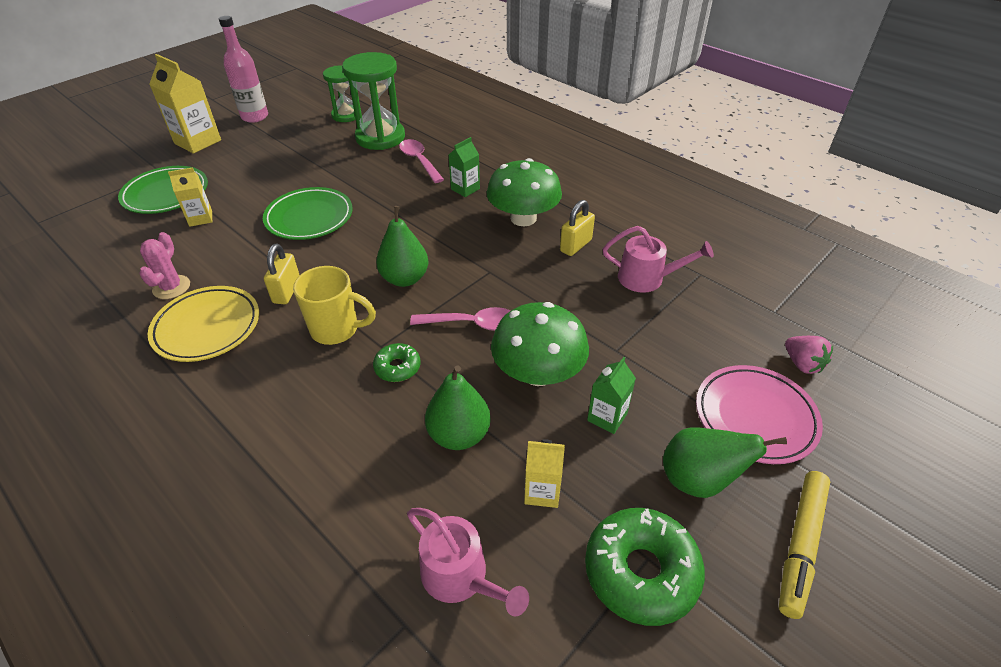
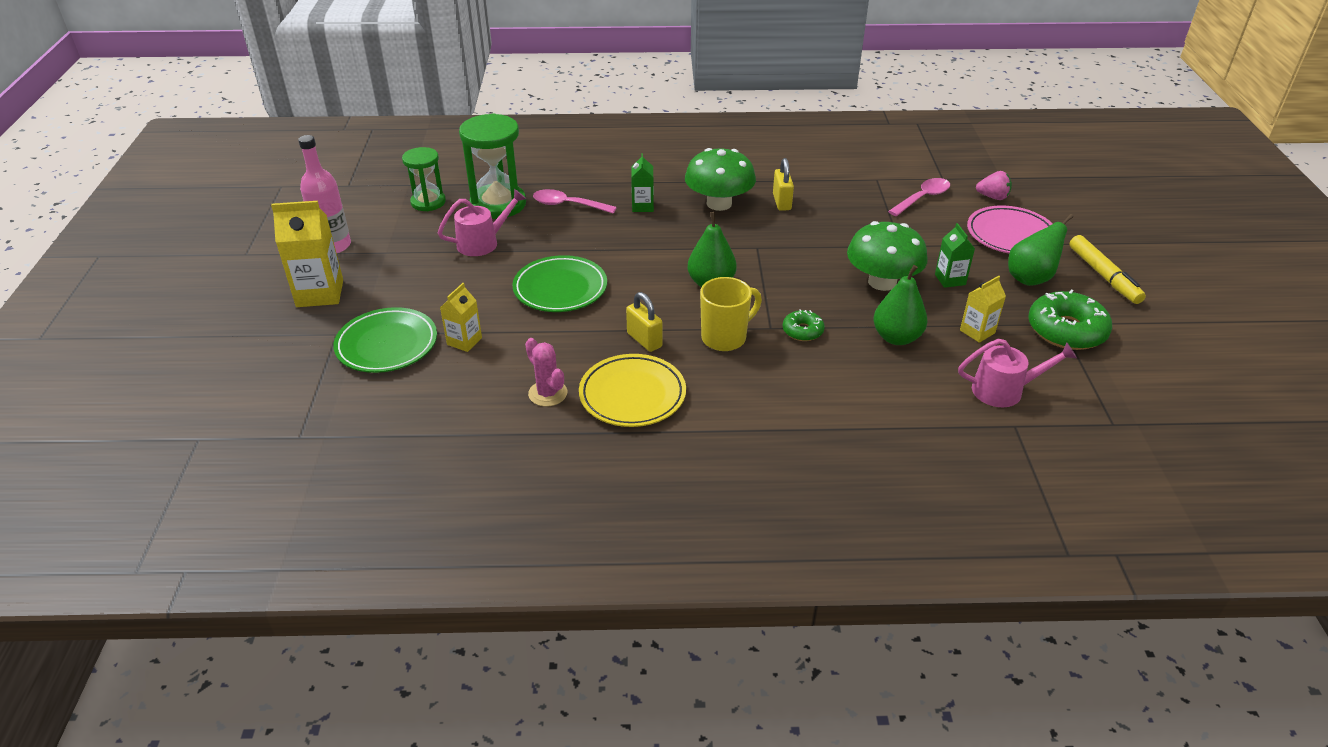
camera: 45 degrees left, 5 degrees down
pink spoon [410,307,510,331] -> pink spoon moved to [888,178,950,216]
pink watering can [603,226,714,293] -> pink watering can moved to [438,189,526,256]

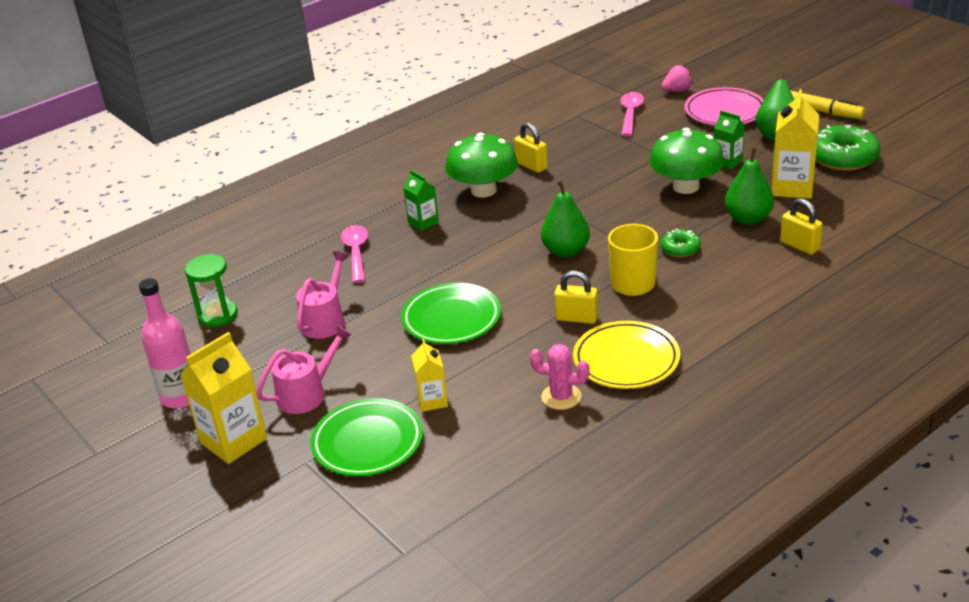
camera: 35 degrees left, 5 degrees down
green hourglass [459,113,526,219] -> none
pink spoon [533,189,617,214] -> pink spoon turned 105 degrees clockwise [341,225,368,283]
pink watering can [958,339,1077,407] -> pink watering can moved to [256,325,352,414]
yellow carton [960,276,1006,343] -> yellow carton [771,89,819,199], size x1.74
none -> yellow padlock [780,198,823,255]

